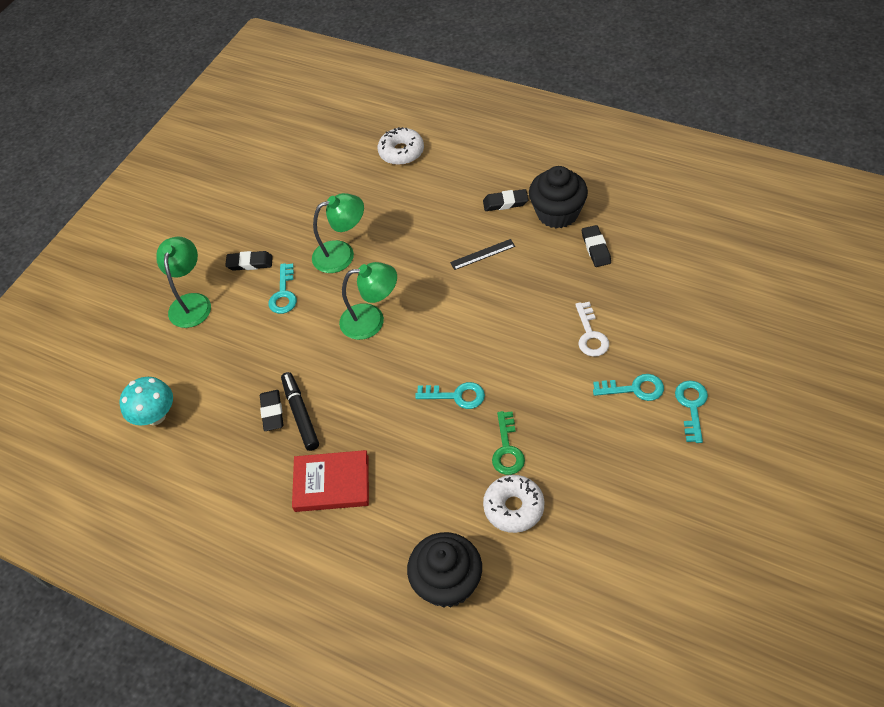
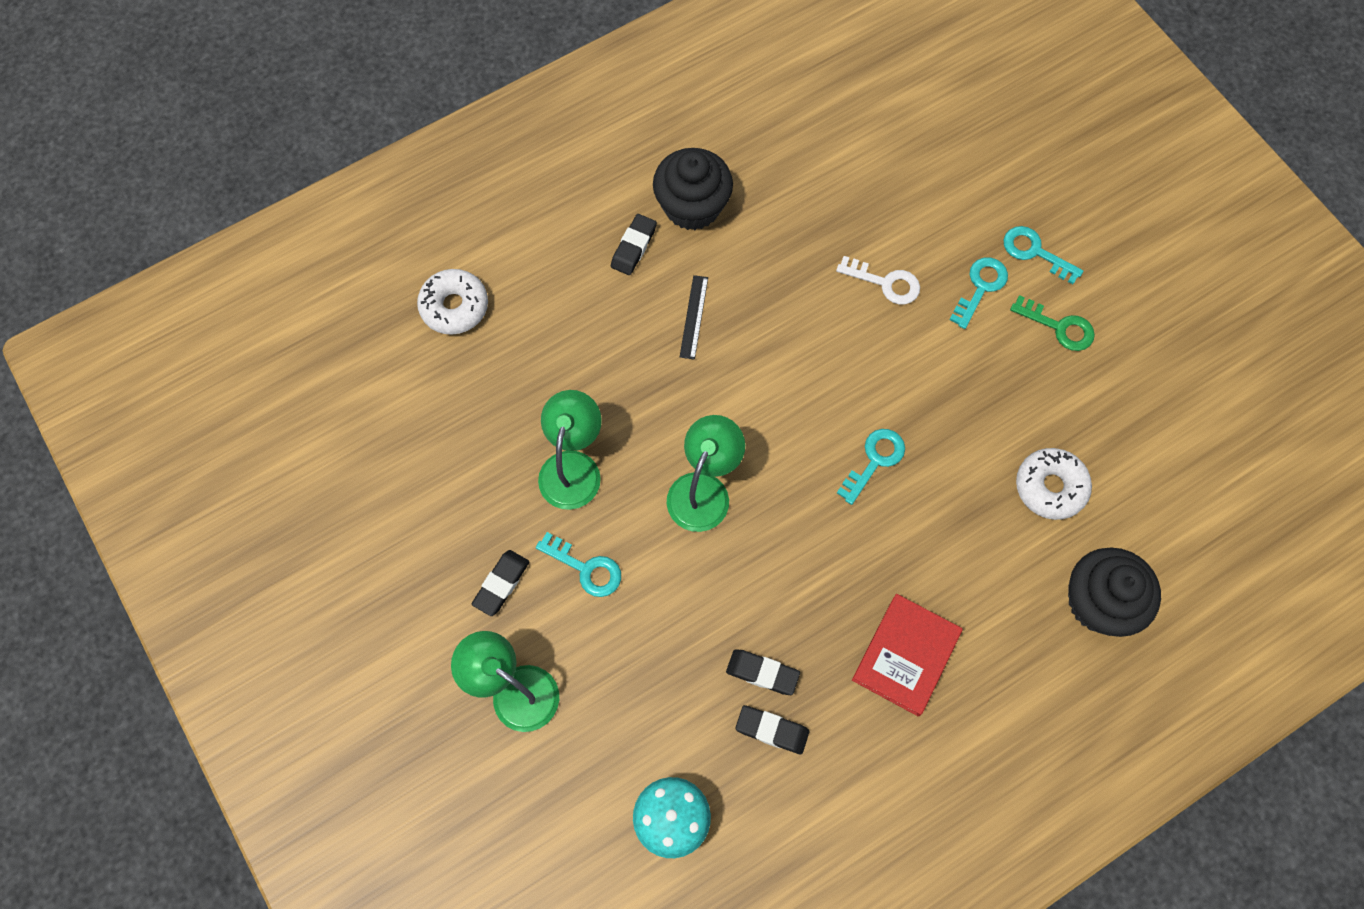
camera: 65 degrees left, 15 degrees up
black marker [281,372,319,451] -> none
green key [492,411,525,475] -> green key moved to [1010,295,1095,351]
black eraser [582,225,611,267] -> black eraser moved to [735,705,809,754]

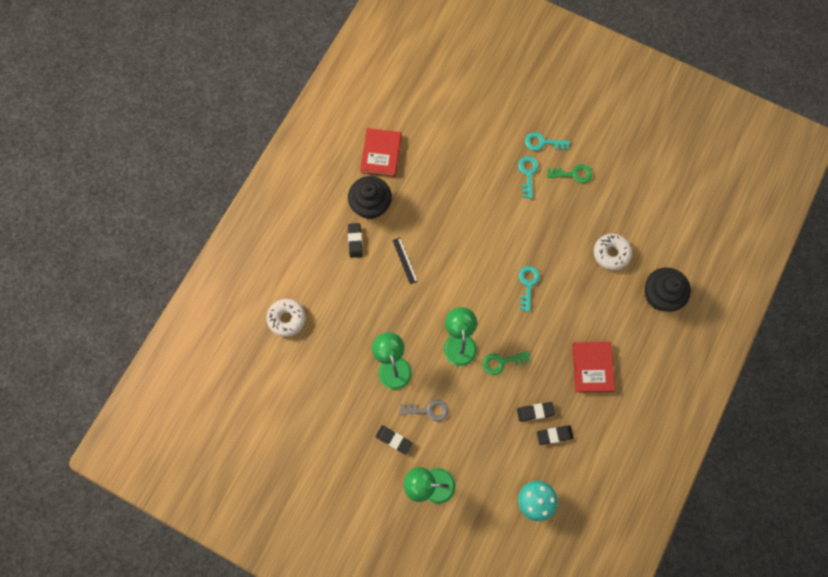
camera: 30 degrees left, 5 degrees up
black eraser [472,550,529,616] -> black eraser turned 60 degrees counterclockwise [376,426,413,455]
turquoise key [536,532,621,597] -> grey key [399,399,448,421]
white key [836,256,920,304] -> none
none -> red book [360,128,401,177]
none -> green key [483,351,530,375]

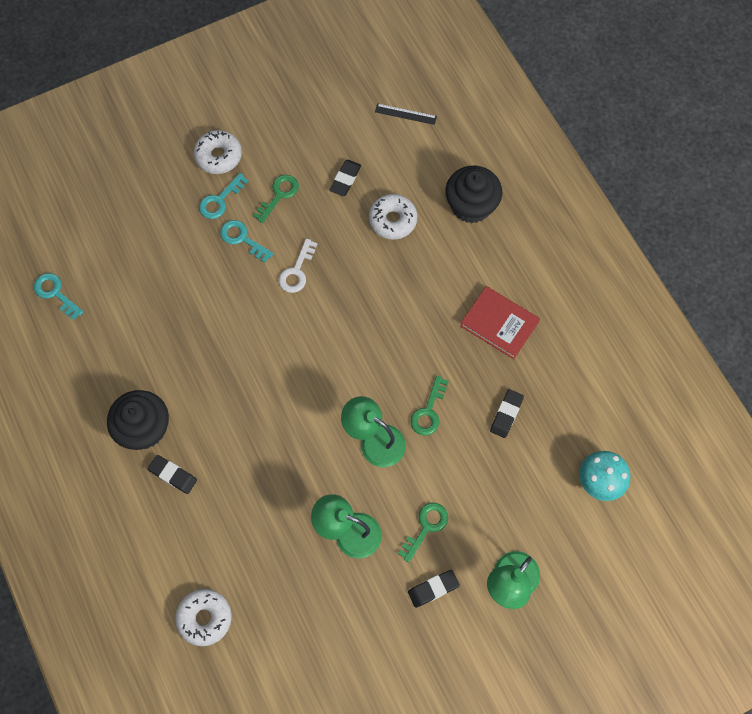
camera: 55 degrees left, 5 degrees down
red book [360,128,401,177] -> none
black ruler [392,237,418,285] -> black ruler moved to [375,103,437,125]
grey key [399,399,448,421] -> green key [398,503,448,563]
turquoise key [519,266,540,312] -> turquoise key moved to [34,273,83,321]
black eraser [537,425,574,445] -> black eraser moved to [330,160,361,196]
none -> white donut [194,130,242,174]
none -> white key [279,238,317,293]

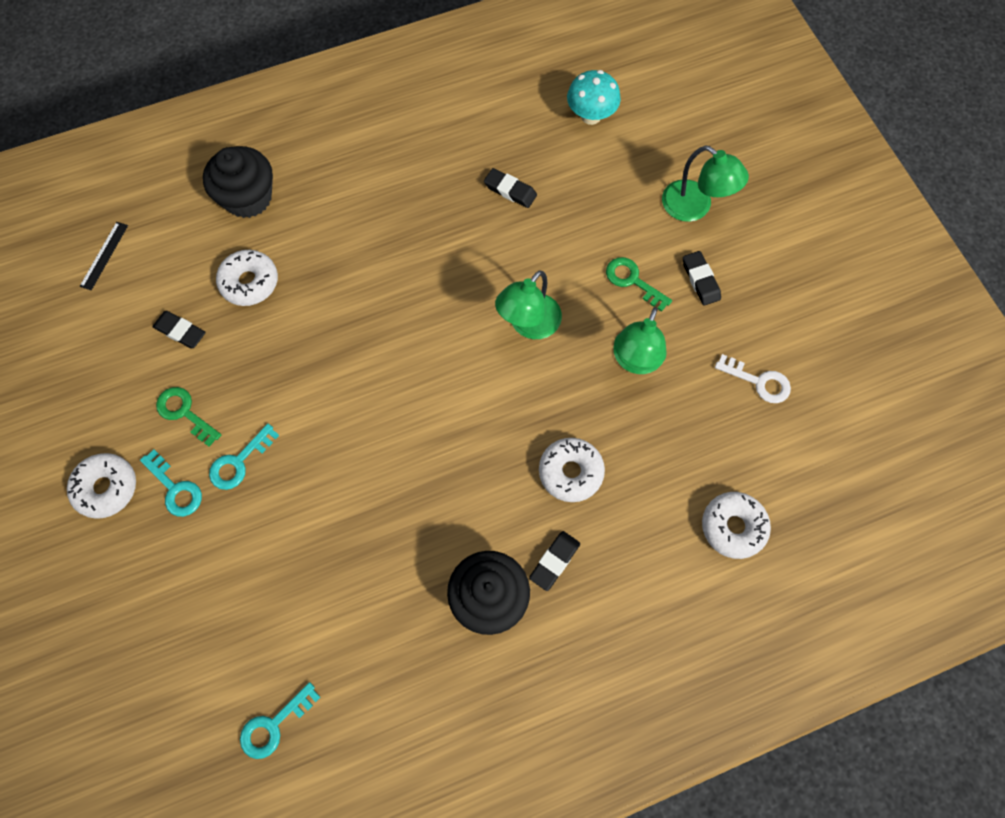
camera: 85 degrees left, 0 degrees up
white key [279,238,317,293] -> white key moved to [715,354,791,403]
green key [410,376,449,436] -> none
red book [460,286,540,359] -> none
none -> white donut [539,438,605,502]

